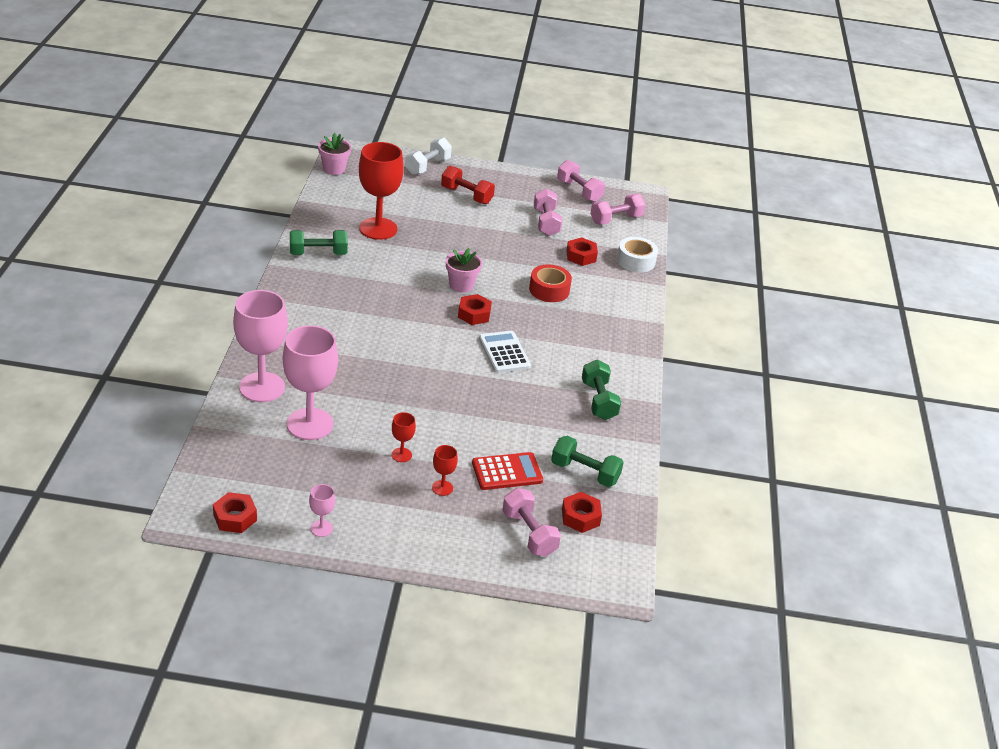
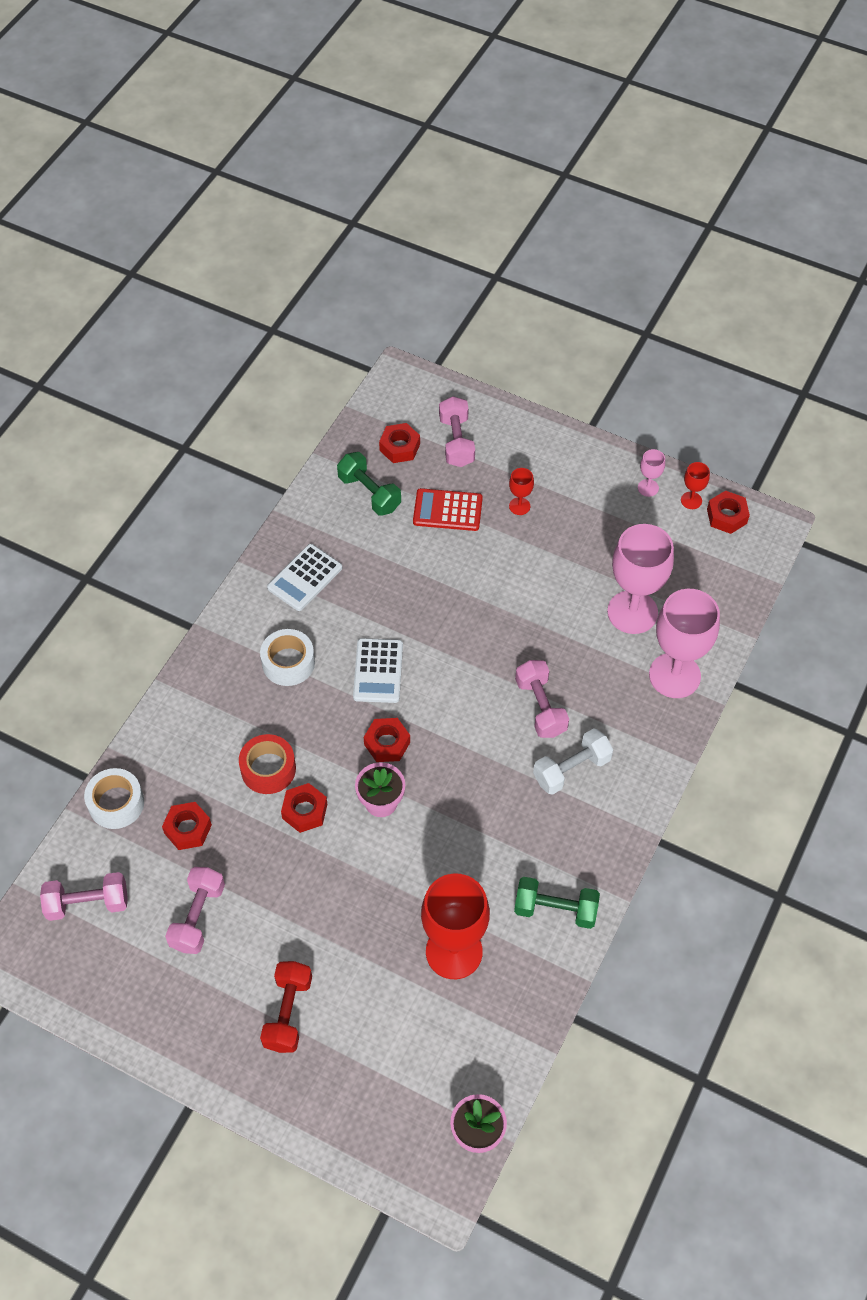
camera: 155 degrees left, 20 degrees up
red goblet [391,412,416,462] -> red goblet moved to [681,462,710,509]
white dumbbell [405,138,452,175] -> white dumbbell moved to [533,728,613,795]
red dumbbell [441,166,495,204] -> red dumbbell turned 45 degrees clockwise [260,961,312,1053]
pink dumbbell [557,160,605,202] -> pink dumbbell moved to [515,660,569,738]
green dumbbell [582,360,621,420] -> white calculator [267,544,342,611]
none -> white tape [260,629,315,686]
none -> red nut [281,783,327,833]

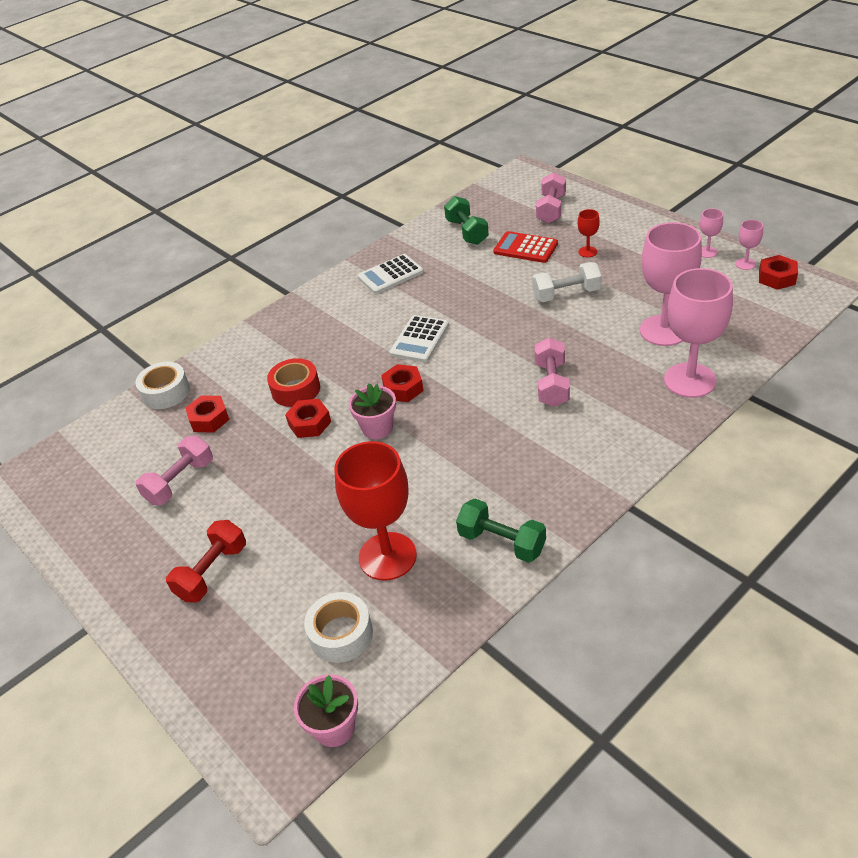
camera: 25 degrees right, 15 degrees down
pink dumbbell [40,872,128,921] -> none
white tape [260,629,315,686] -> white tape moved to [304,592,373,663]
red nut [379,423,420,463] -> none
white dumbbell [533,728,613,795] -> white dumbbell moved to [532,262,602,302]
red goblet [681,462,710,509] -> pink goblet [735,220,763,270]

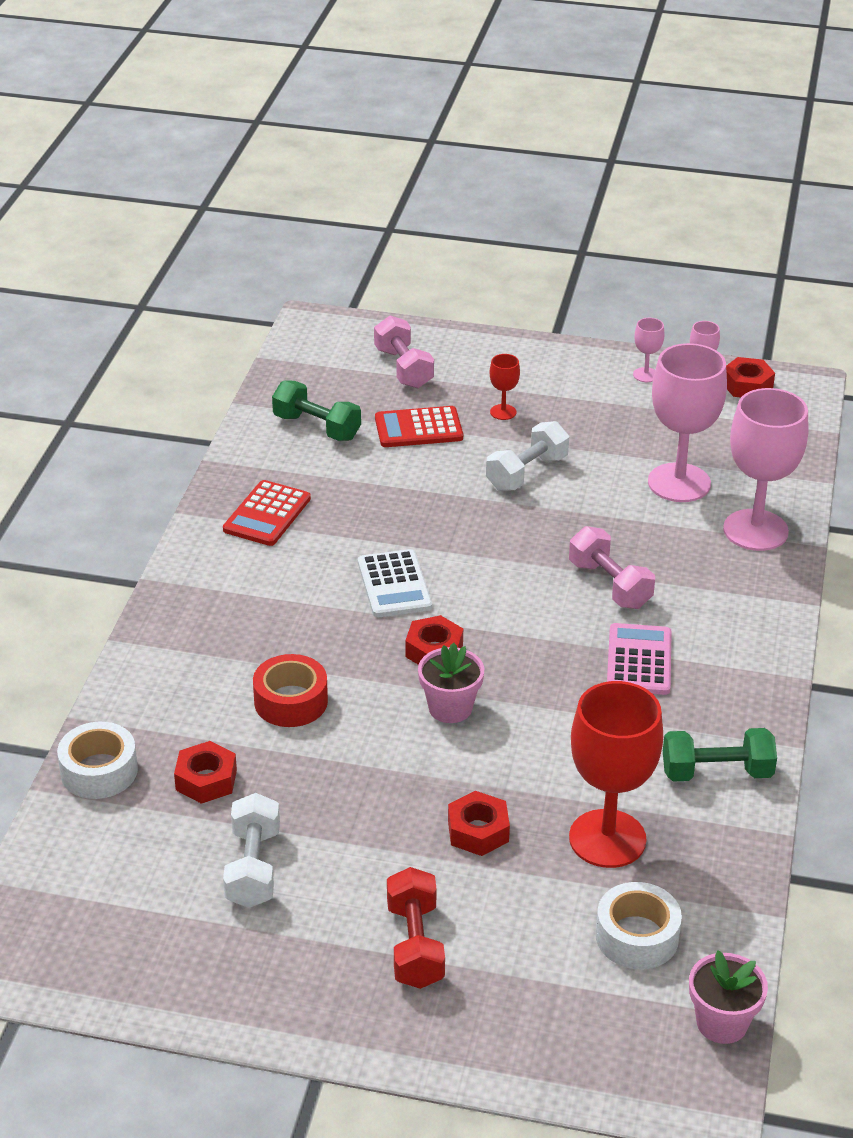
camera: 40 degrees left, 5 degrees down
pink dumbbell [136,436,213,505] -> white dumbbell [223,793,280,908]
red nut [285,399,331,438] -> red nut moved to [448,791,510,856]
white calculator [358,254,424,294] -> red calculator [223,480,311,546]
none -> pink calculator [607,623,672,695]

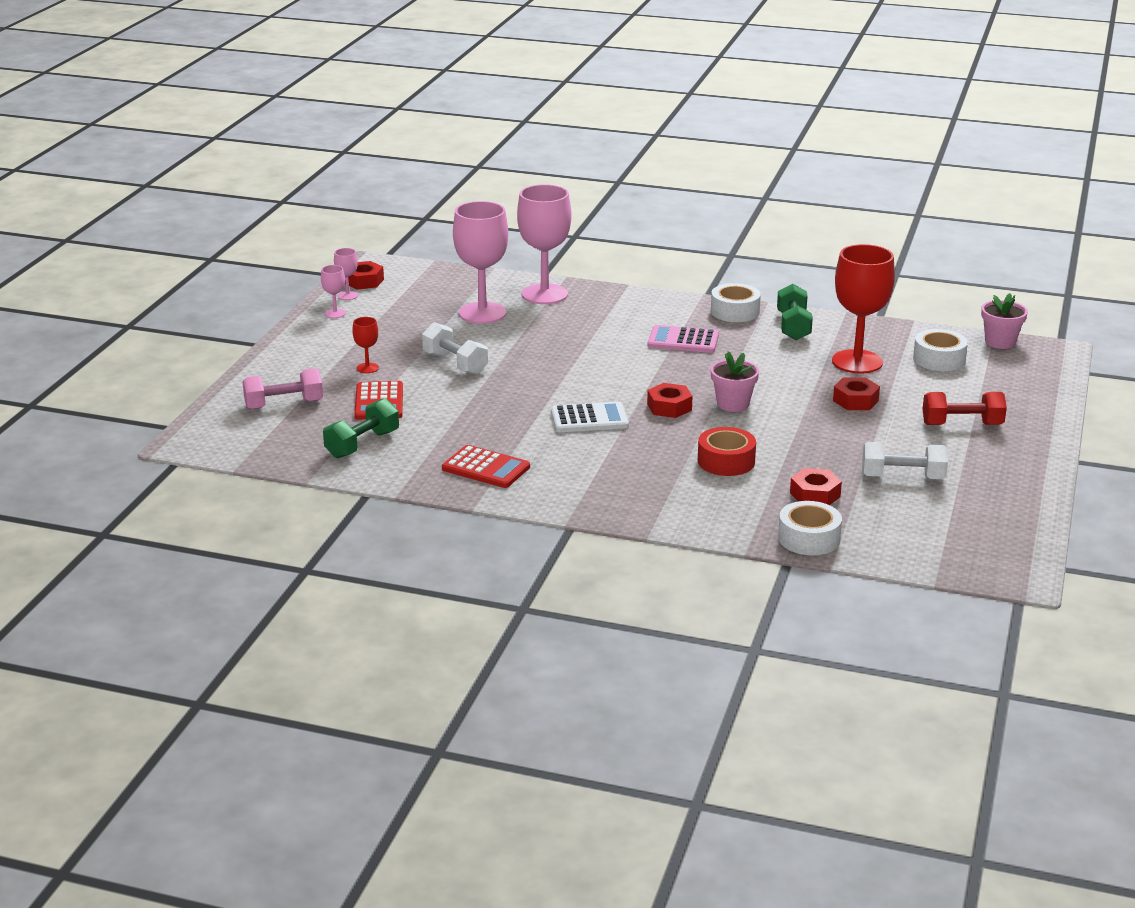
camera: 85 degrees left, 10 degrees down
pink dumbbell [569,526,655,609] -> none
none -> white tape [711,283,761,322]

